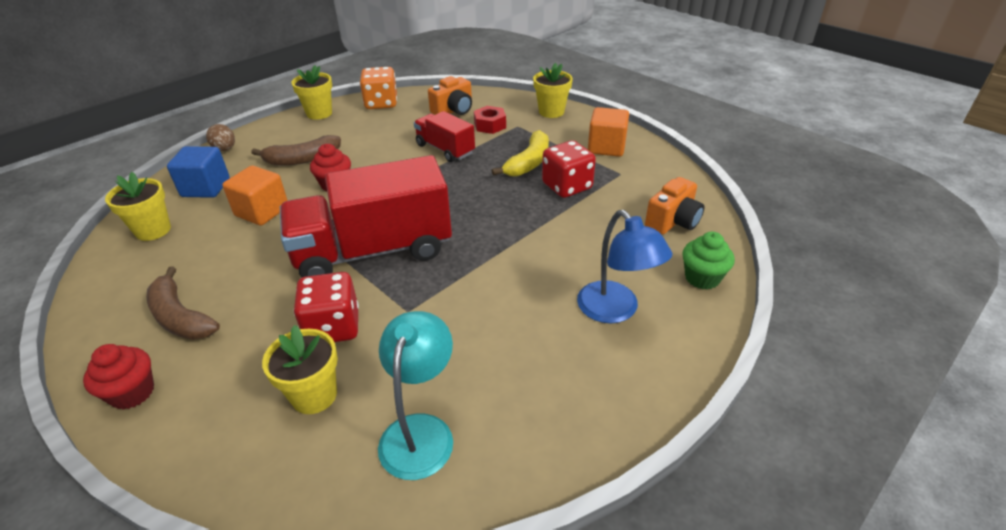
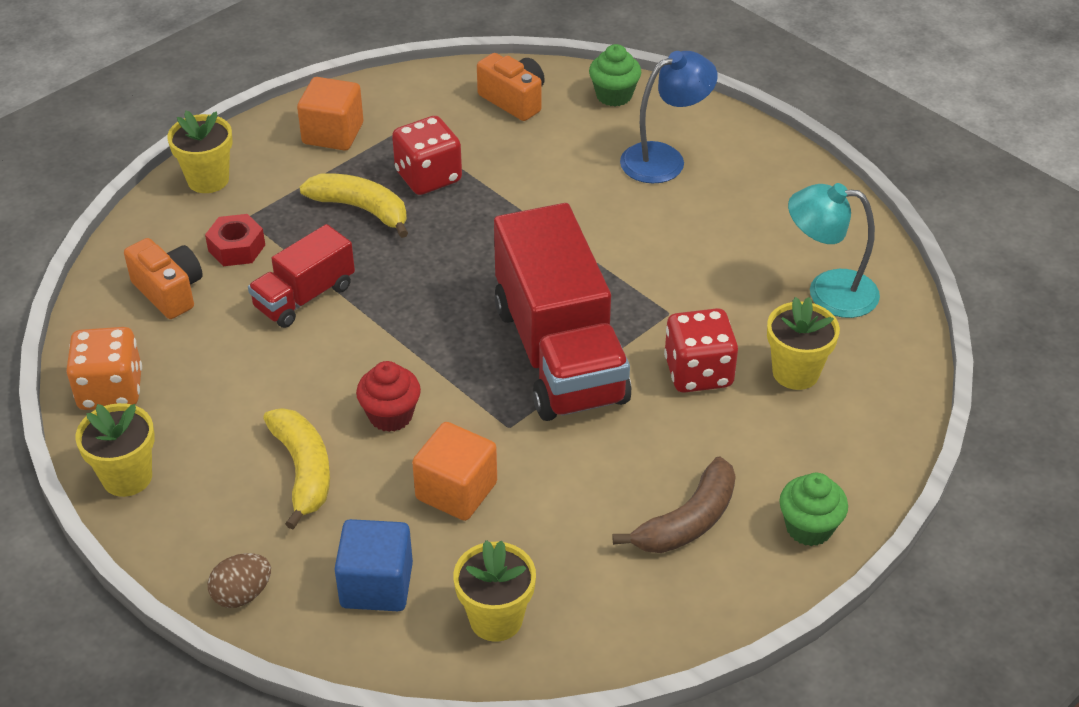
camera: 90 degrees left, 5 degrees up
red cupcake [83,344,154,410] -> green cupcake [779,473,848,546]
brown banana [251,135,341,166] -> yellow banana [263,408,330,529]

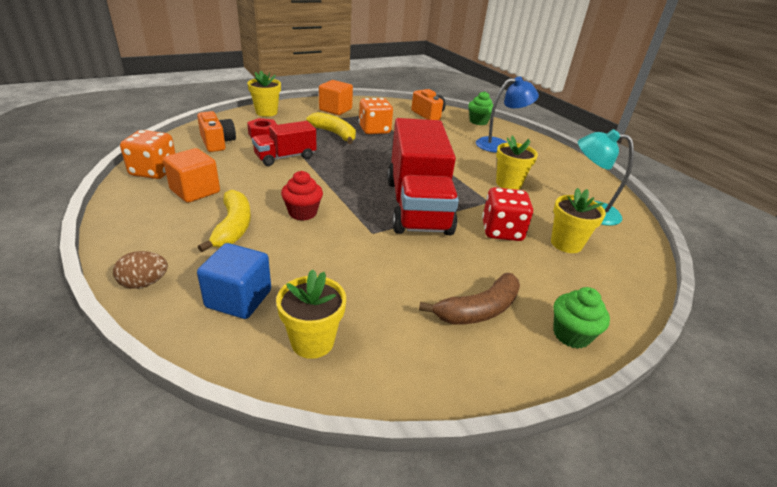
camera: 10 degrees right, 10 degrees down
yellow flower pot [75,403,155,497] -> yellow flower pot moved to [496,136,538,190]
red dice [392,116,462,195] -> orange dice [359,98,393,134]
orange cube [412,422,497,521] -> orange cube moved to [163,148,220,203]

